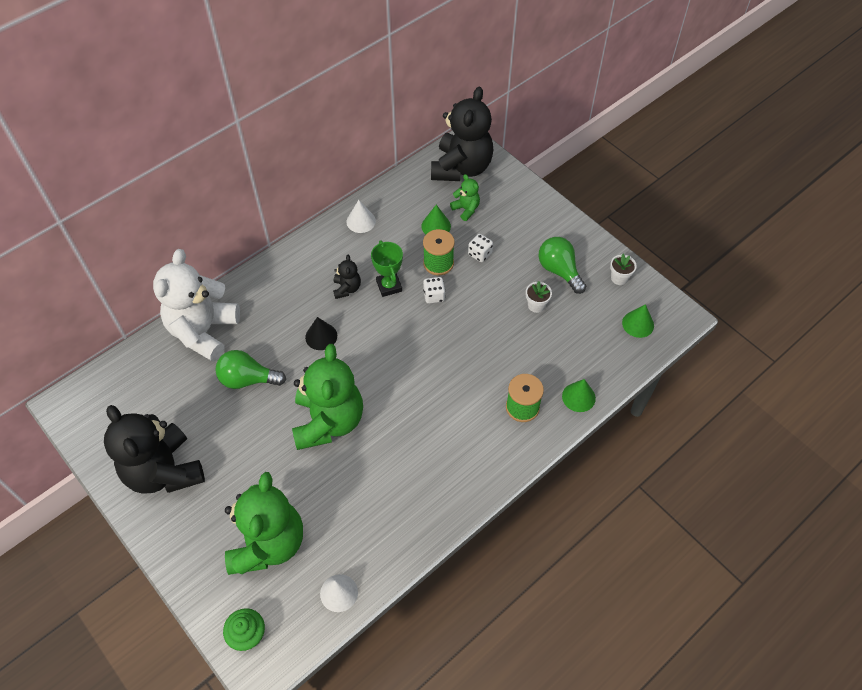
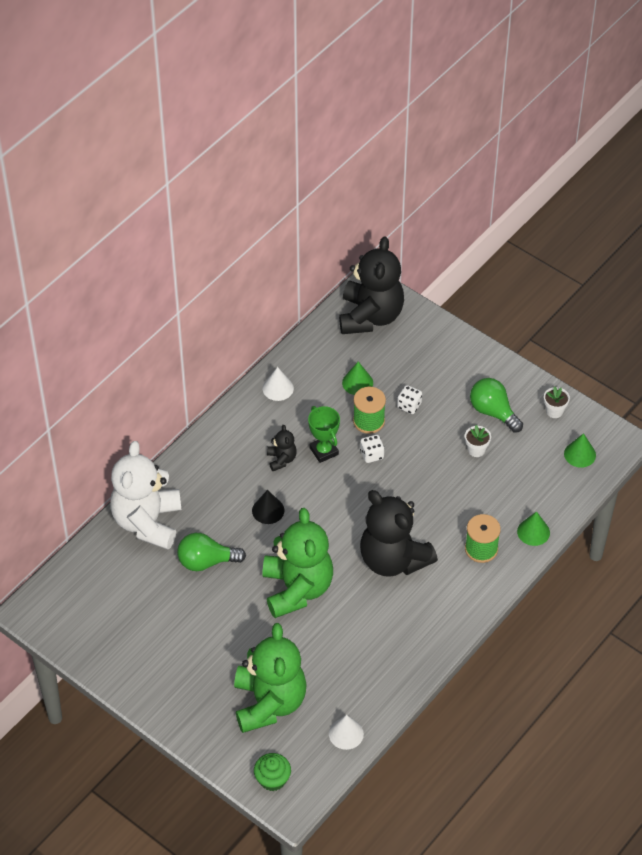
camera: 10 degrees left, 5 degrees down
black teddy bear [104,405,205,494] -> black teddy bear moved to [360,490,438,577]
green teddy bear [450,174,480,221] -> none

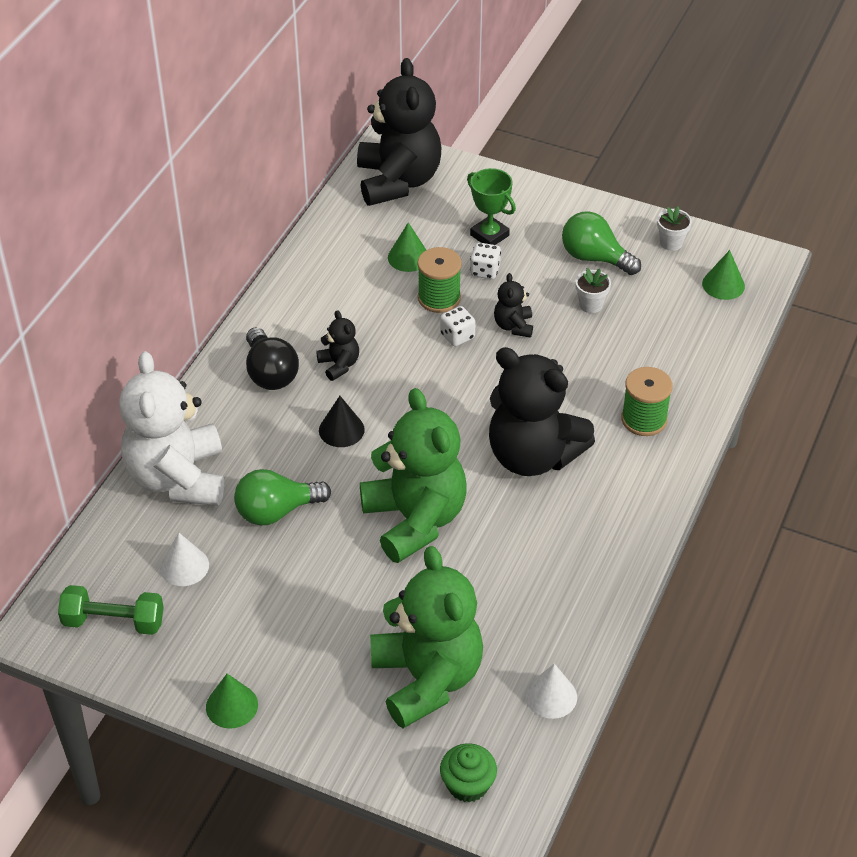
camera: 15 degrees left, 5 degrees down
white cone [263,367,294,401] -> white cone moved to [160,533,209,586]
green trophy [308,406,340,463] -> green trophy moved to [467,168,516,245]
green cone [517,511,550,546] -> green cone moved to [206,674,258,728]
none -> green dumbbell [58,585,164,635]
none -> black light bulb [246,327,299,390]
none -> black teddy bear [494,273,533,338]

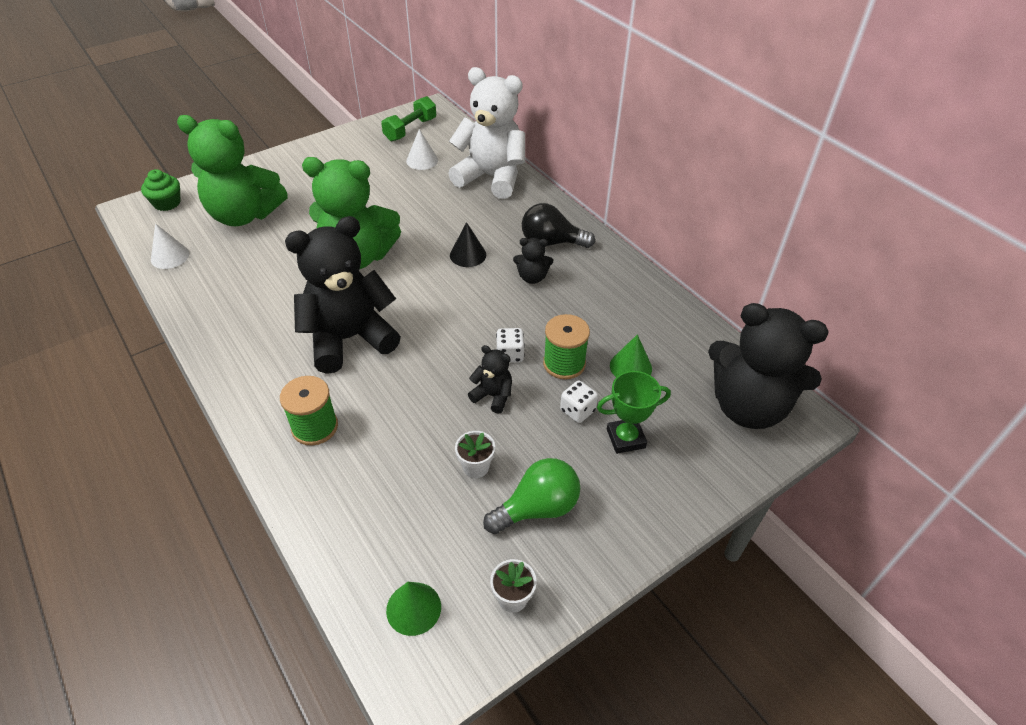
camera: 120 degrees right, 0 degrees up
green cone [206,674,258,728] -> none
green light bulb [234,469,331,525] -> none

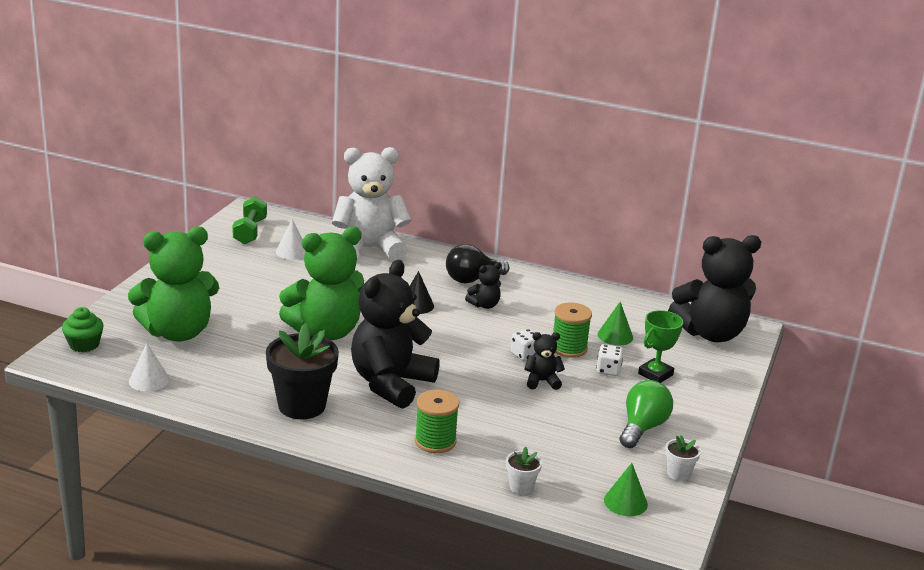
camera: 35 degrees left, 20 degrees down
white flower pot [455,431,495,478] -> white flower pot moved to [506,447,542,495]
none -> black flower pot [266,323,339,419]

